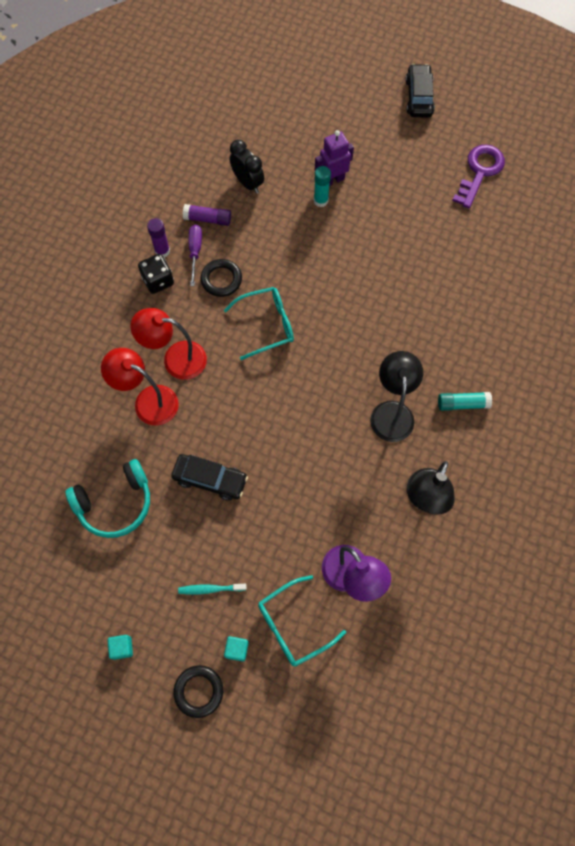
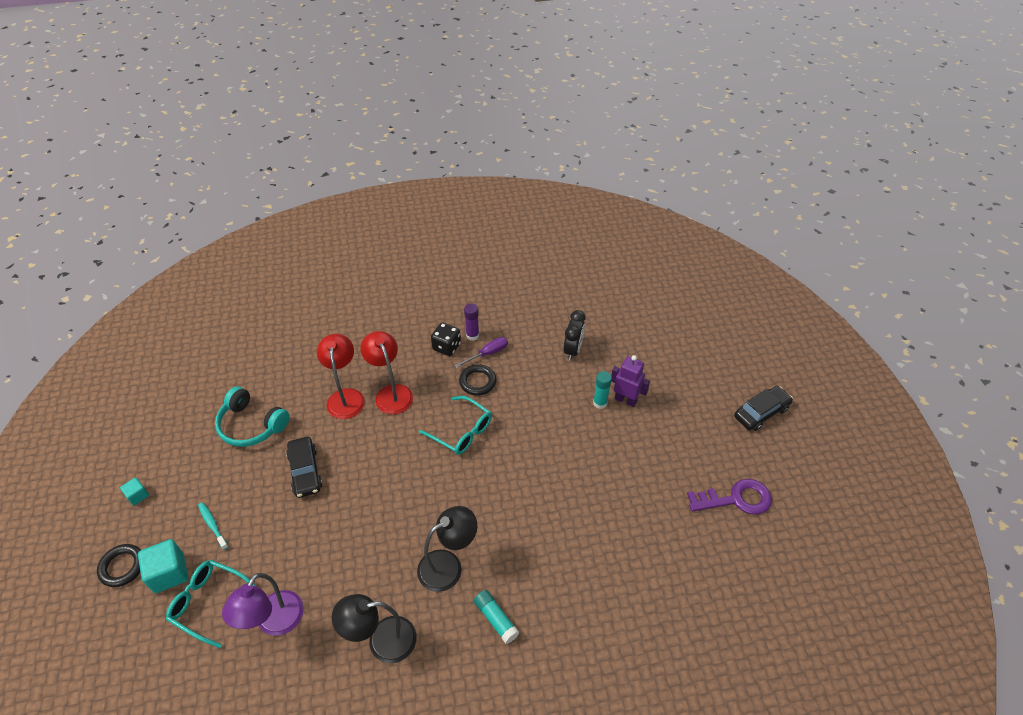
camera: 55 degrees right, 20 degrees down
purple glue stick [183,204,231,226] -> none
turquoise cube [224,636,249,662] -> turquoise cube [138,539,188,593], size x1.83

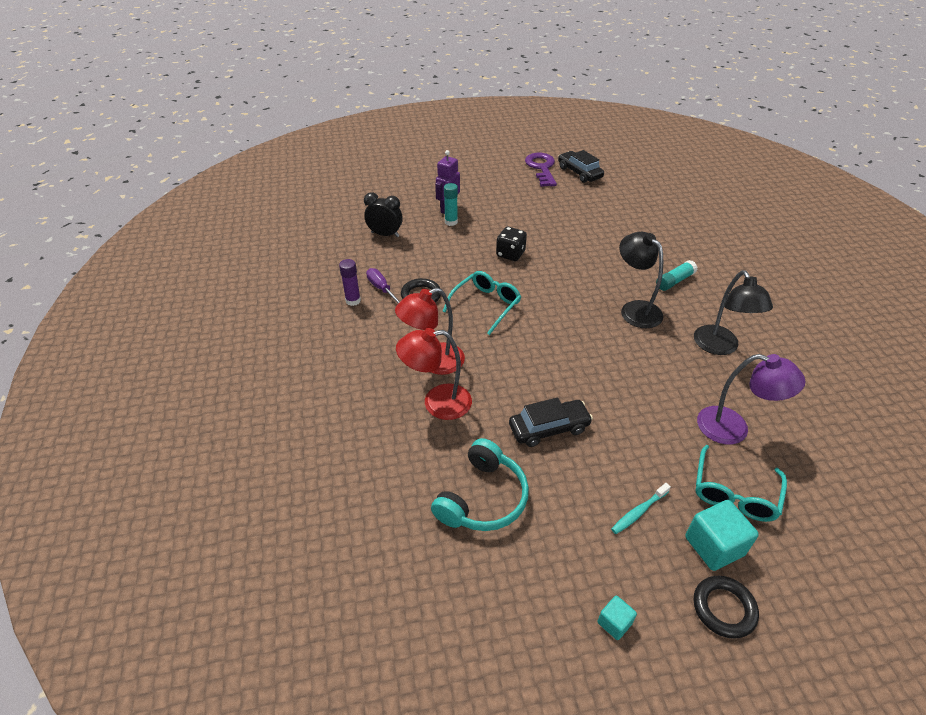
camera: 90 degrees left, 5 degrees down
black dice [431,322,461,356] -> black dice moved to [496,227,527,261]
black car [734,386,793,431] -> black car moved to [558,150,604,183]

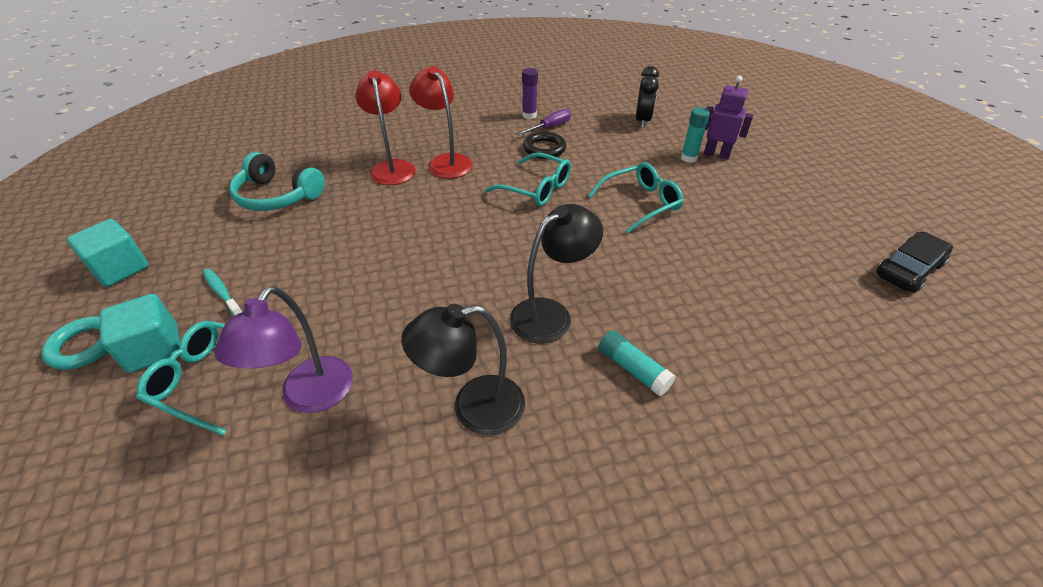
camera: 85 degrees right, 0 degrees up
black dice [496,227,527,261] -> turquoise glasses [588,162,684,233]
black car [509,398,593,447] -> none
purple key [525,153,557,187] -> none
turquoise cube [597,596,637,640] -> turquoise cube [67,219,149,287], size x1.83
black ring [694,576,759,639] -> turquoise ring [41,316,107,370]

